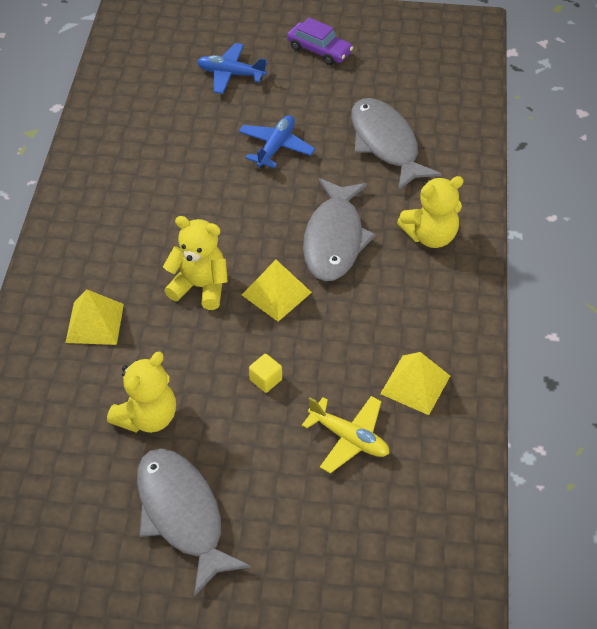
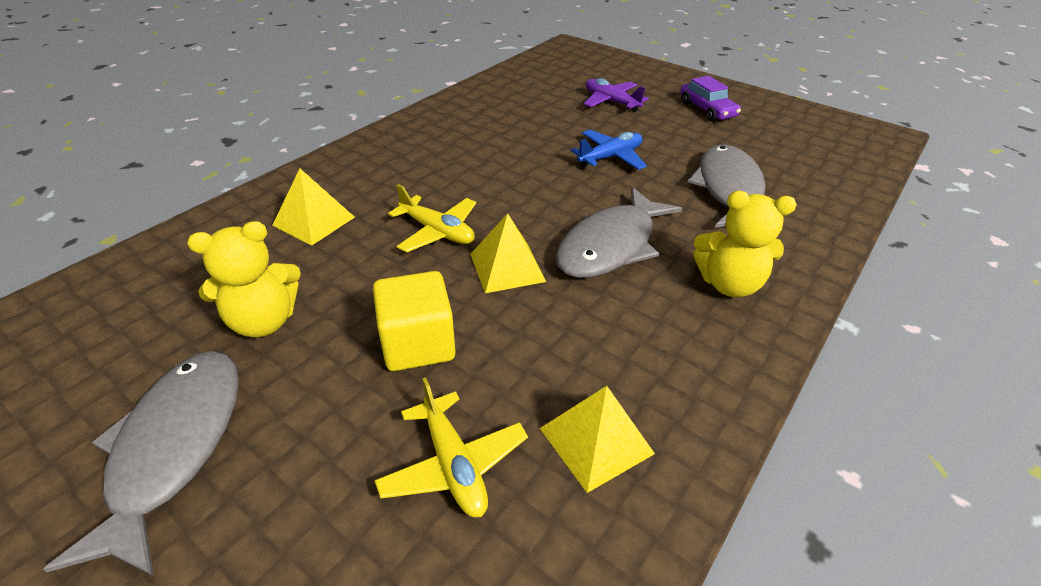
camera: 30 degrees right, 10 degrees down
yellow teddy bear [163,216,228,310] -> yellow plane [388,184,476,253]
blue plane [197,43,267,94] -> purple plane [584,78,649,112]
yellow cube [249,354,282,393] -> yellow cube [373,271,456,371], size x2.02

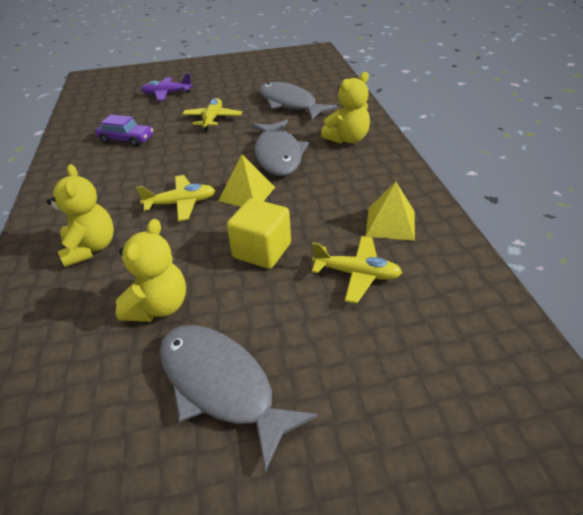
camera: 45 degrees left, 0 degrees up
yellow pyramid [272,169,355,245] -> yellow teddy bear [47,164,114,267]
blue plane [571,130,647,170] -> yellow plane [182,98,242,131]
purple car [680,76,741,121] -> purple car moved to [95,114,154,147]

